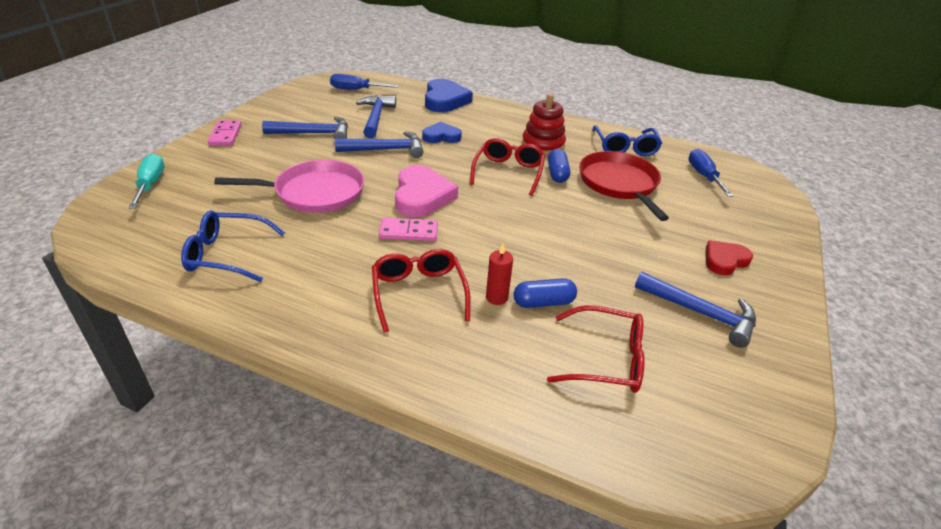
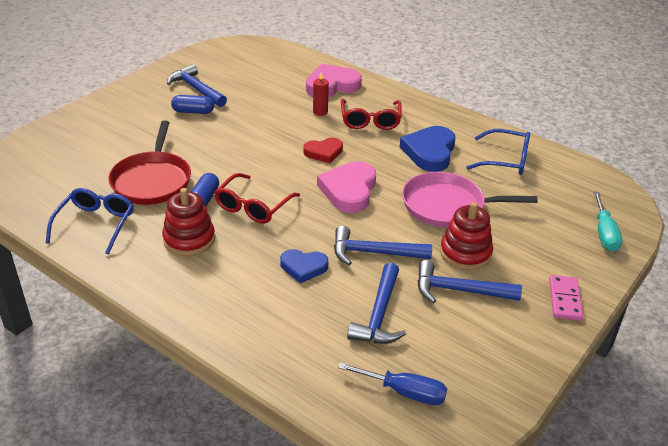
camera: 165 degrees left, 0 degrees up
pink domino [379,218,438,241] -> none
blue heart [425,79,473,112] -> blue heart moved to [400,126,455,172]
blue capsule [513,278,577,308] -> blue capsule moved to [171,95,214,114]
red glasses [547,305,645,393] -> none
blue screwdriver [688,148,733,197] -> none
red heart [706,240,753,275] -> red heart moved to [303,138,343,163]
none -> pink heart [306,64,362,97]
none -> red stacking toy [440,202,493,270]

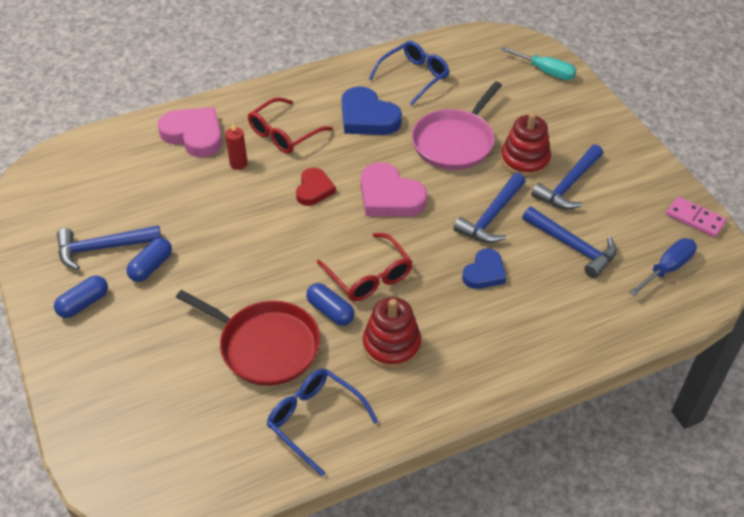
camera: 60 degrees left, 10 degrees up
pink heart [306,64,362,97] -> pink heart turned 120 degrees clockwise [157,107,222,157]
red glasses [341,99,402,130] -> red glasses turned 105 degrees clockwise [248,97,333,154]
pink domino [549,275,583,321] -> pink domino moved to [666,197,727,237]
none -> blue capsule [54,276,108,318]

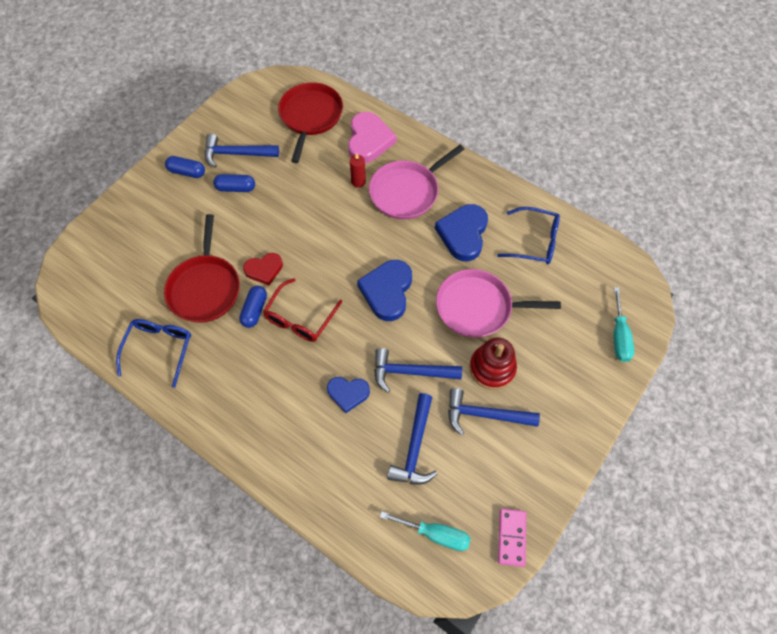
camera: 60 degrees right, 15 degrees up
blue hammer [57,225,161,270] -> blue hammer turned 45 degrees counterclockwise [205,134,279,168]
red glasses [248,97,333,154] -> pink pan [369,145,465,220]
red heart [296,168,336,206] -> red heart moved to [243,253,283,285]
pink heart [361,162,427,217] -> blue heart [357,260,412,321]
red stacking toy [363,297,421,369] -> none
blue screwdriver [629,238,697,296] -> turquoise screwdriver [380,511,471,551]
none -> red pan [278,82,343,163]

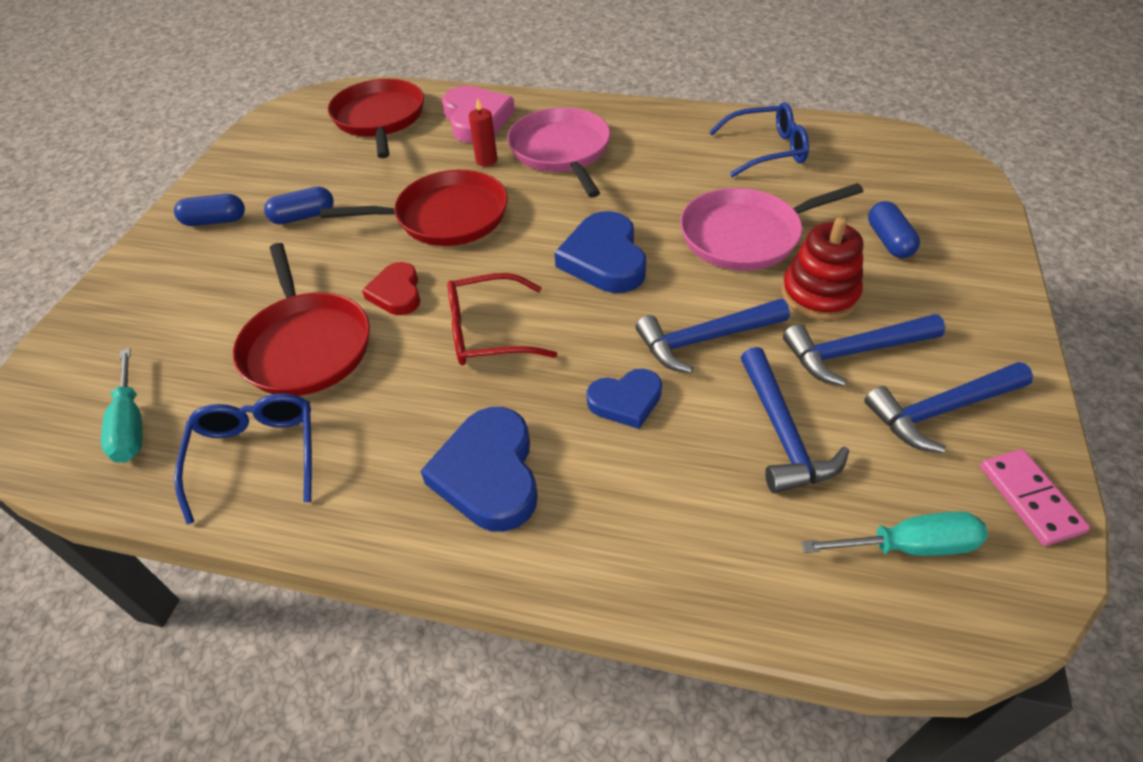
camera: 20 degrees left, 15 degrees down
blue hammer [205,134,279,168] -> blue hammer moved to [864,362,1033,453]
blue capsule [239,286,267,328] -> blue capsule moved to [868,201,920,258]
red heart [243,253,283,285] -> red heart turned 120 degrees clockwise [362,262,420,315]
red glasses [263,278,342,342] -> red glasses turned 75 degrees clockwise [448,273,557,365]
pink pan [369,145,465,220] -> pink pan turned 135 degrees clockwise [507,107,610,198]
blue heart [435,204,488,261] -> blue heart moved to [421,407,538,532]
turquoise screwdriver [613,287,634,362] -> turquoise screwdriver moved to [101,348,143,463]
none -> red pan [320,170,508,246]

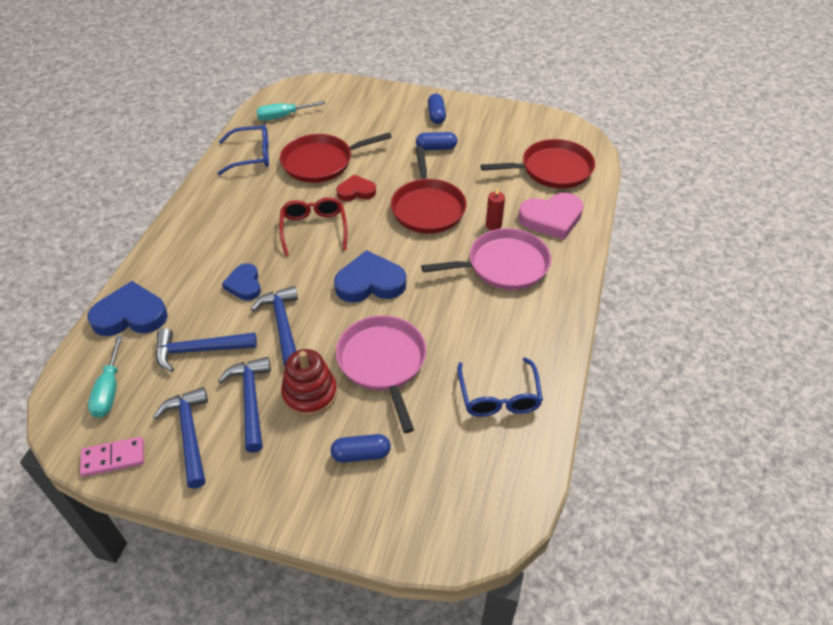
camera: 90 degrees right, 0 degrees up
blue capsule [264,187,334,225] -> blue capsule turned 75 degrees counterclockwise [416,132,457,150]
blue heart [421,407,538,532] -> blue heart moved to [88,281,168,336]

